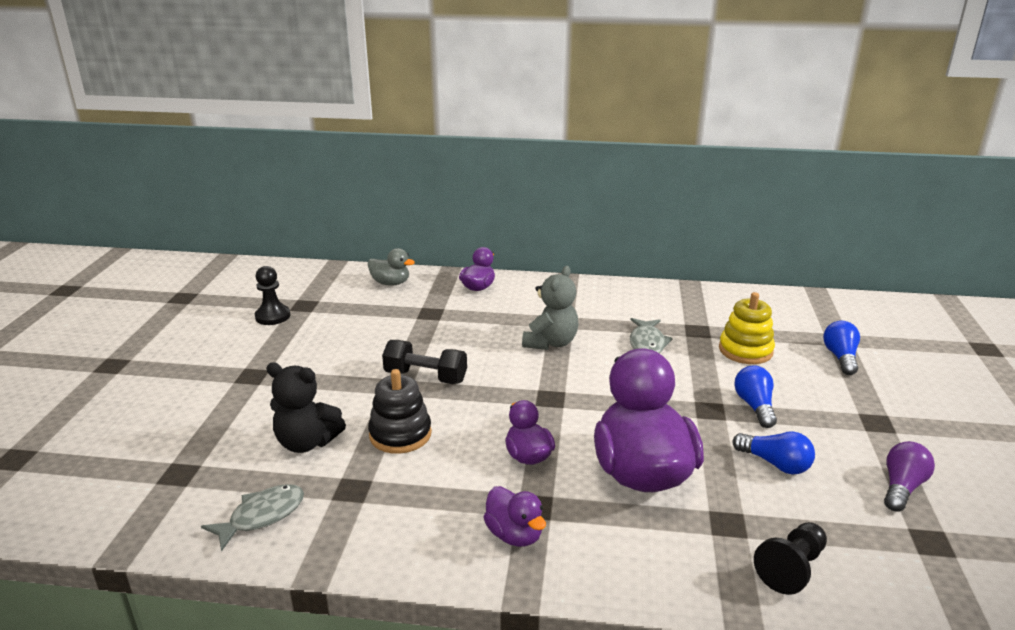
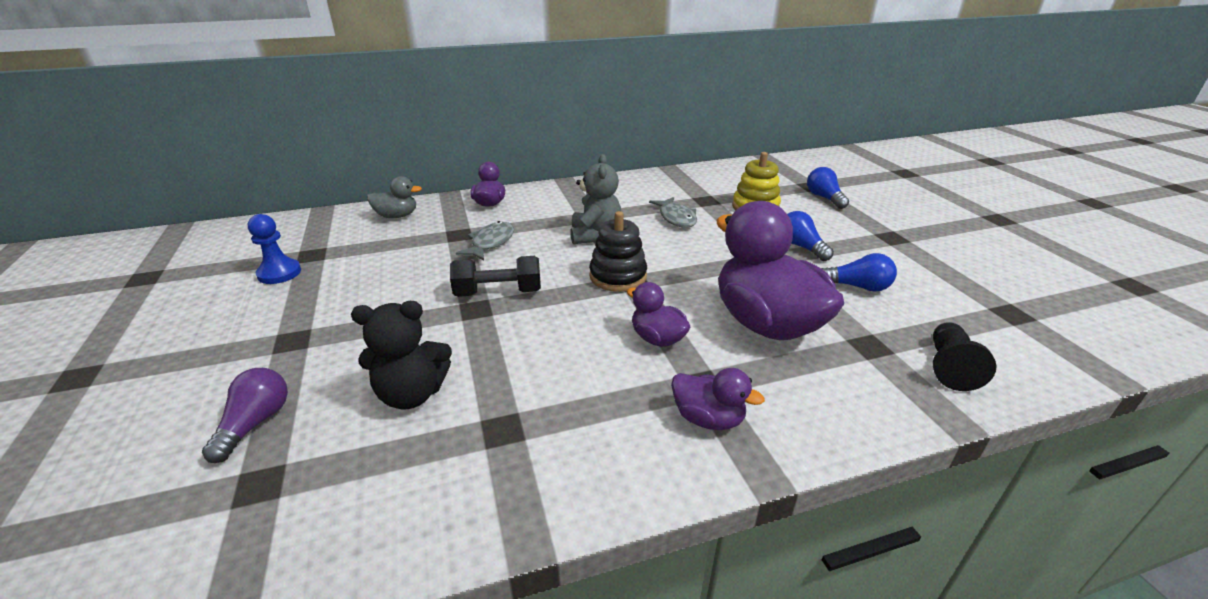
camera: 25 degrees left, 5 degrees up
grey fish [201,484,304,552] -> grey fish moved to [456,221,514,260]
black pawn [255,266,291,325] -> blue pawn [248,214,301,284]
black stacking toy [368,369,432,454] -> black stacking toy moved to [589,211,647,292]
purple light bulb [884,441,935,512] -> purple light bulb moved to [202,368,288,463]

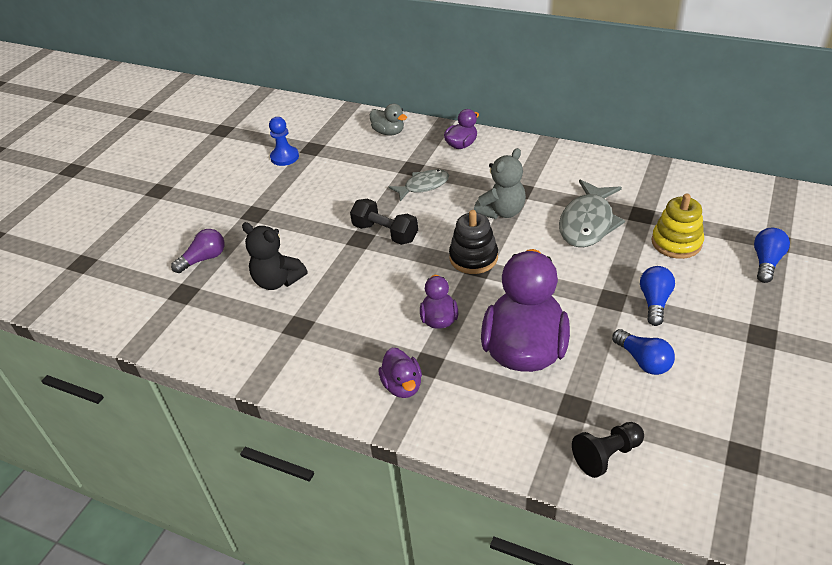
camera: 45 degrees right, 10 degrees up
grey fish [649,197,697,228] -> grey fish [559,179,625,247], size x1.58

